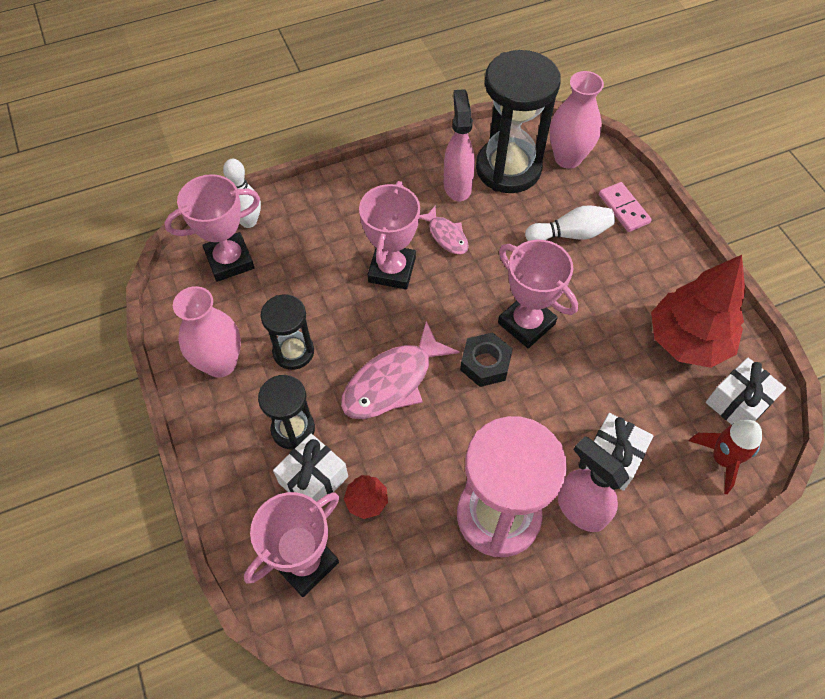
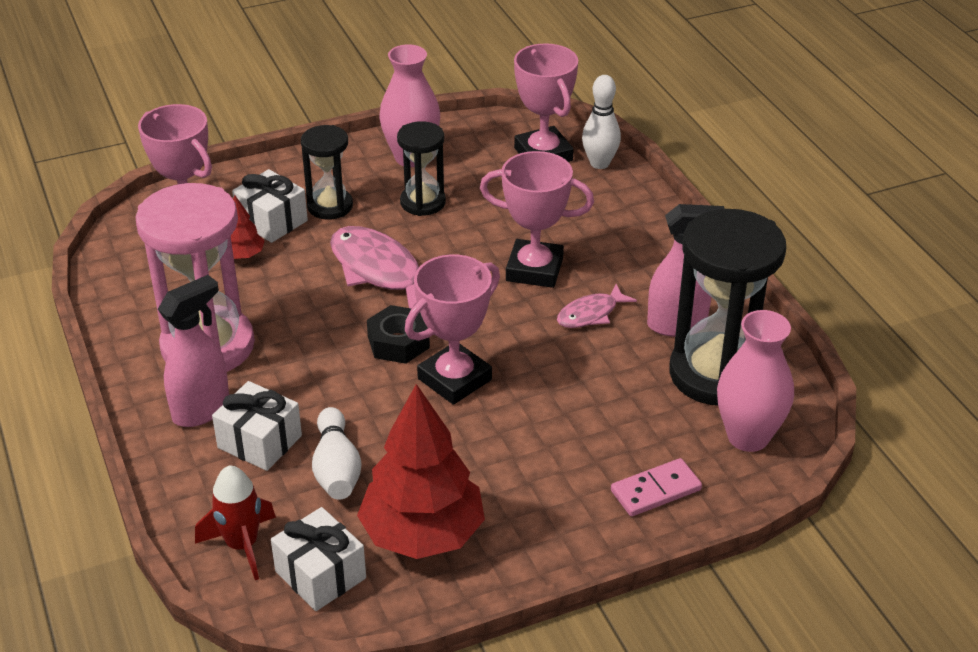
camera: 90 degrees right, 20 degrees down
white bowling pin [525,205,615,241] -> white bowling pin moved to [312,407,362,500]

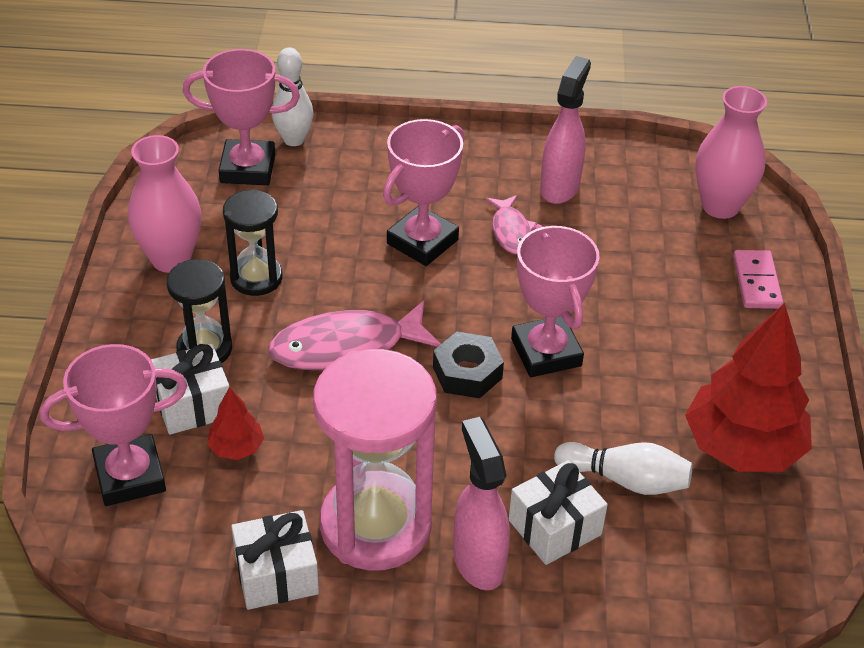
camera: 65 degrees left, 5 degrees up
red rocket [195,465,276,580] -> none
white gift [271,507,366,611] -> white gift moved to [231,510,319,610]
black hourglass [669,209,786,406] -> none

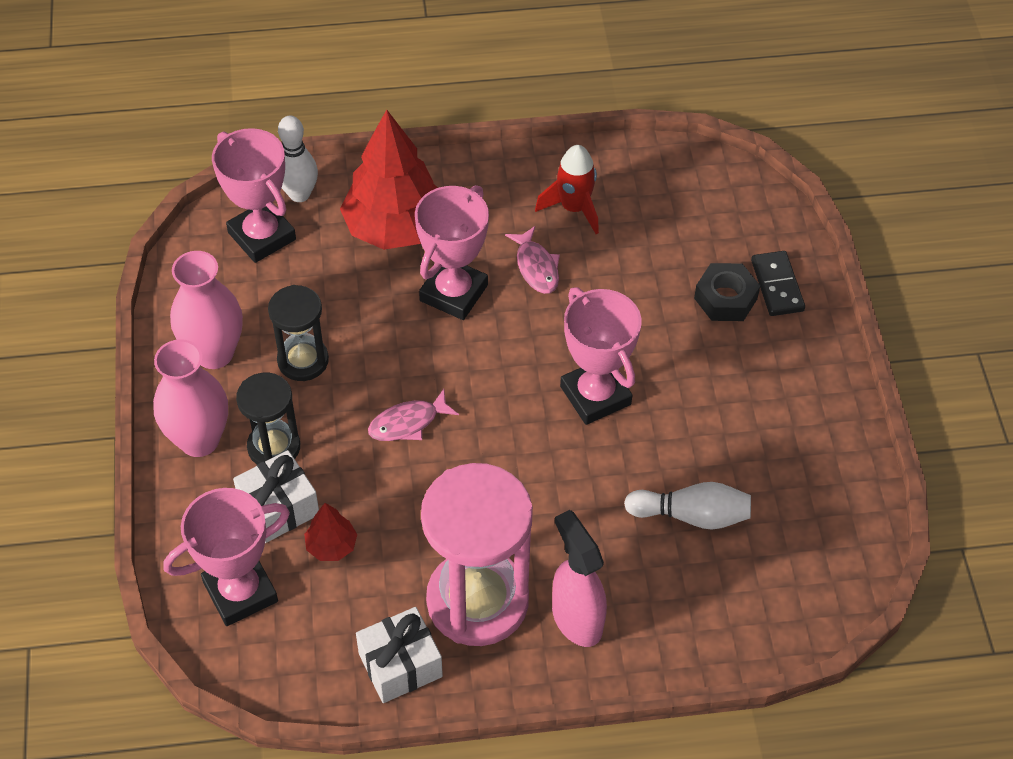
camera: 10 degrees left, 10 degrees up
pink trophy [183,49,300,185] -> pink trophy turned 60 degrees clockwise [212,128,296,263]
pink fish [268,301,441,370] -> pink fish [368,389,459,441], size x0.56
black nut [433,332,504,398] -> black nut moved to [694,263,760,321]
white gift [509,460,608,565] -> none
pink spray bottle [540,56,591,204] -> red rocket [535,145,599,234]
red tree [685,303,812,472] -> red tree moved to [340,110,438,250]
pink vase [695,86,767,219] -> pink vase moved to [153,339,228,457]
pink domino [733,250,783,309] -> black domino [751,251,805,316]

